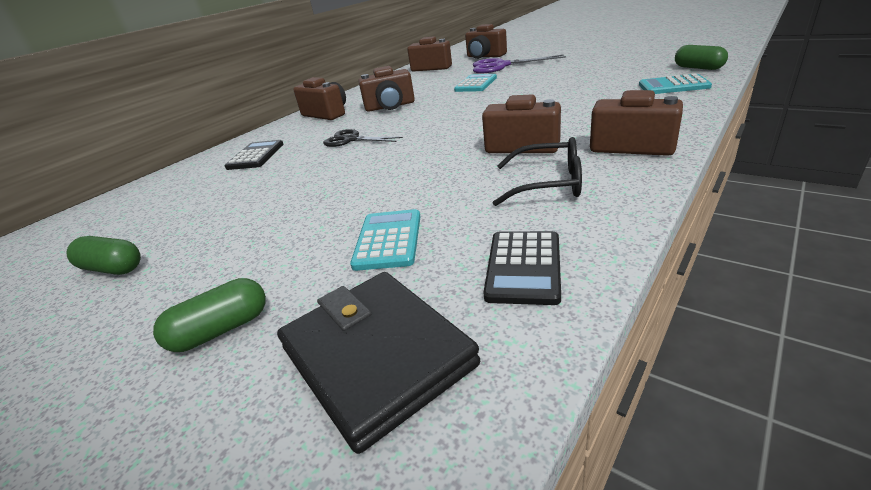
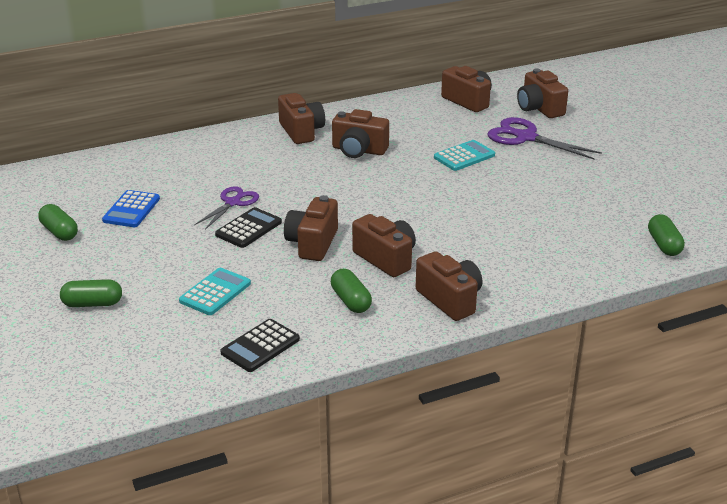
camera: 25 degrees right, 0 degrees up
black calculator [225,140,284,170] -> black calculator moved to [215,207,282,248]
black wallet [277,272,480,454] -> none
black scissors [323,129,403,147] -> none
black glasses [493,137,582,206] -> green capsule [331,269,372,313]
turquoise calculator [639,73,712,94] -> none
none -> blue calculator [102,190,160,227]
none -> purple scissors [194,186,259,230]
none -> brown camera [284,195,338,261]

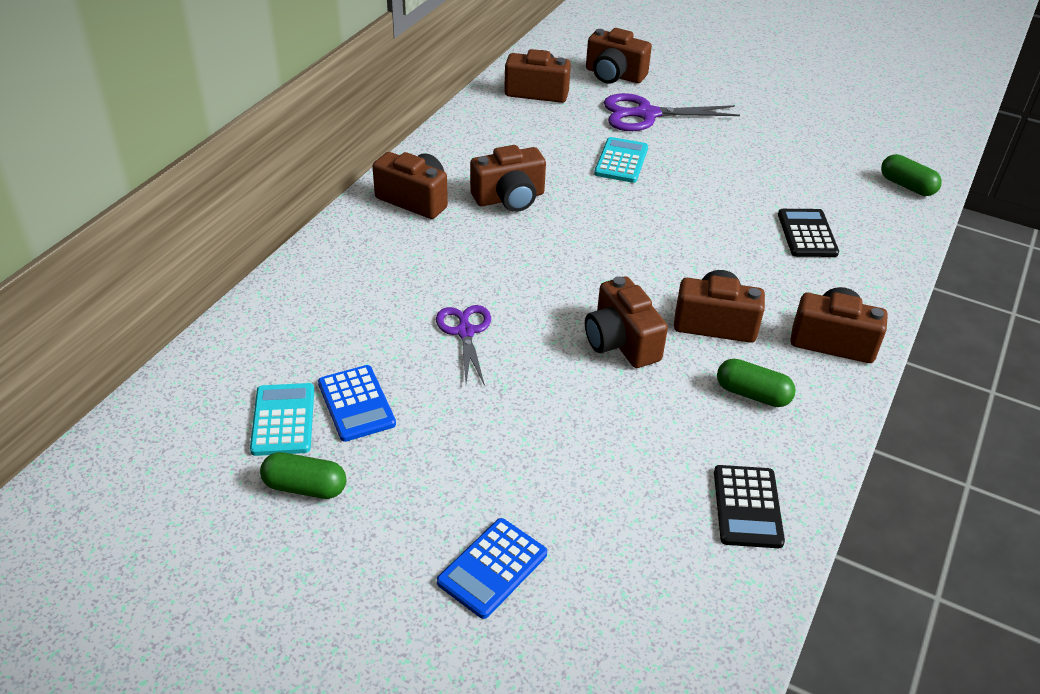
camera: 40 degrees left, 10 degrees up
green capsule [60,279,122,307] -> blue calculator [437,518,547,619]
turquoise calculator [179,268,251,315] -> turquoise calculator moved to [250,383,314,456]
black calculator [215,207,282,248] -> black calculator moved to [778,209,839,257]

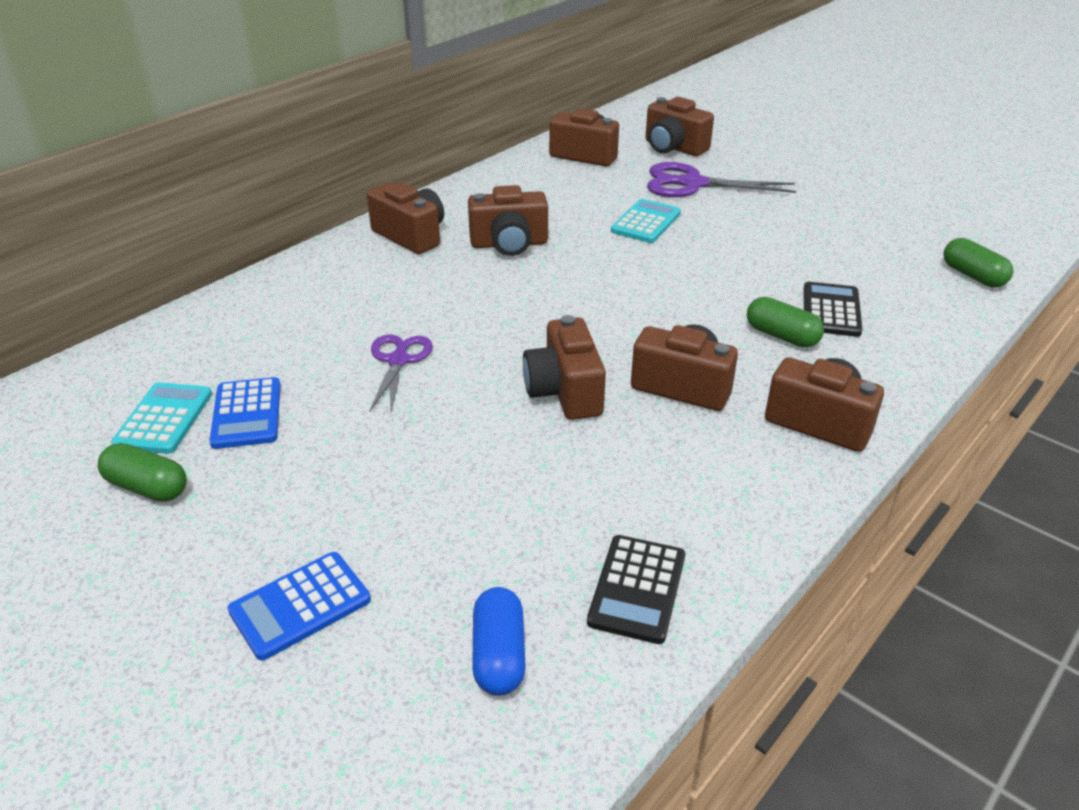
camera: 15 degrees right, 5 degrees down
green capsule [717,359,796,407] -> green capsule moved to [747,297,824,347]
none -> blue capsule [472,587,526,696]

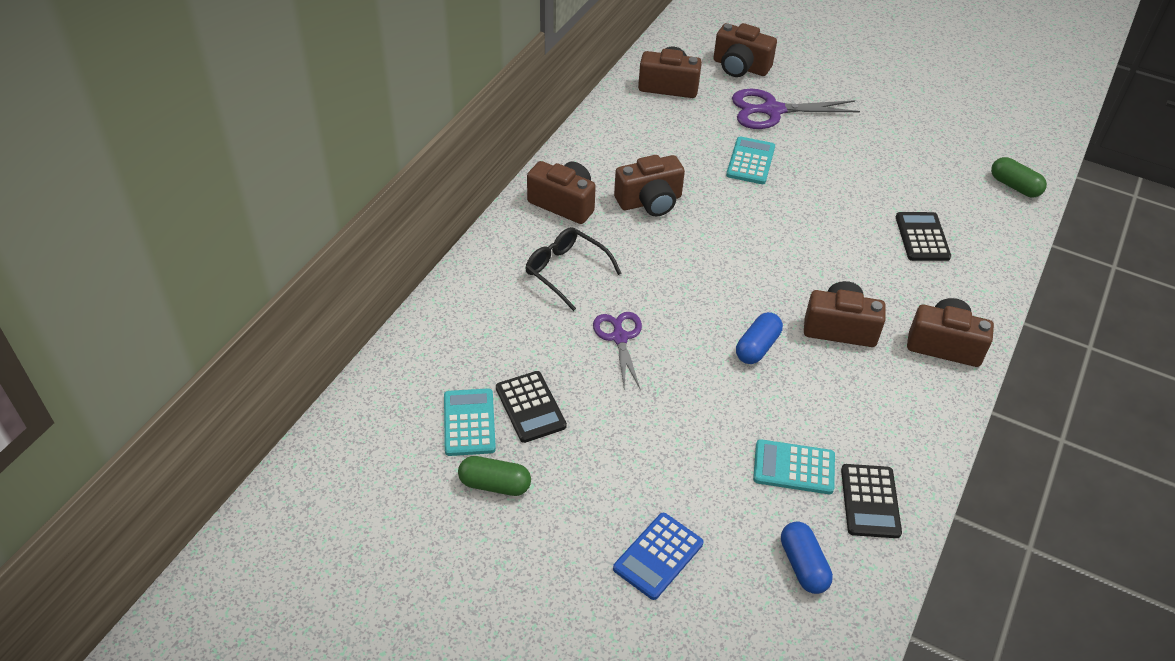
camera: 15 degrees left, 10 degrees up
blue calculator [209,377,281,449] -> black calculator [496,371,567,443]
brown camera [523,315,606,420] -> blue capsule [736,312,783,364]
green capsule [747,297,824,347] -> none
none -> black glasses [525,227,621,311]
none -> turquoise calculator [753,439,835,494]

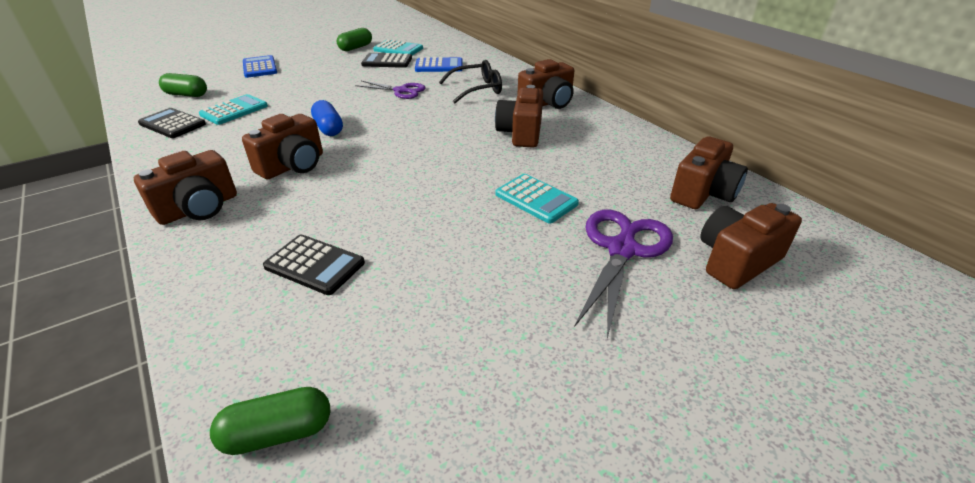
camera: 120 degrees right, 10 degrees down
blue capsule [781,521,833,594] -> green capsule [159,73,207,97]
none -> blue calculator [415,57,463,72]

